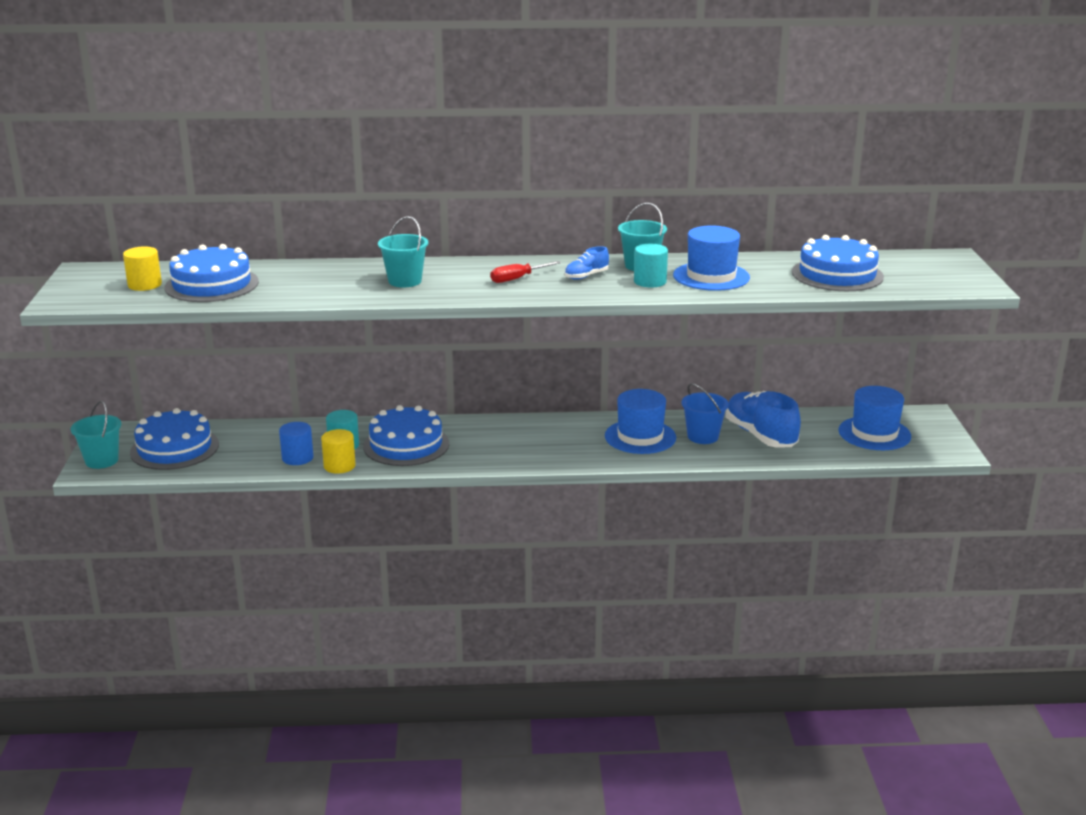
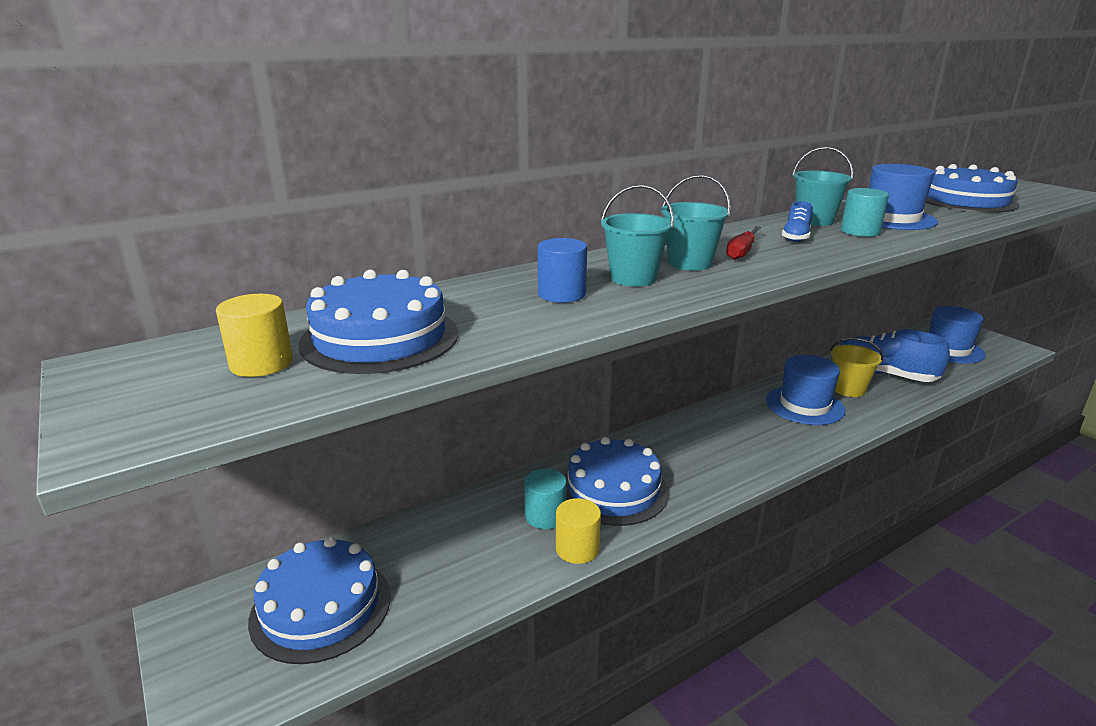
camera: 30 degrees left, 0 degrees up
turquoise bucket [71,401,121,469] -> turquoise bucket moved to [661,175,731,271]
blue cylinder [279,422,314,465] -> blue cylinder moved to [538,238,587,303]
blue bucket [682,383,729,444] -> yellow bucket [830,338,883,397]

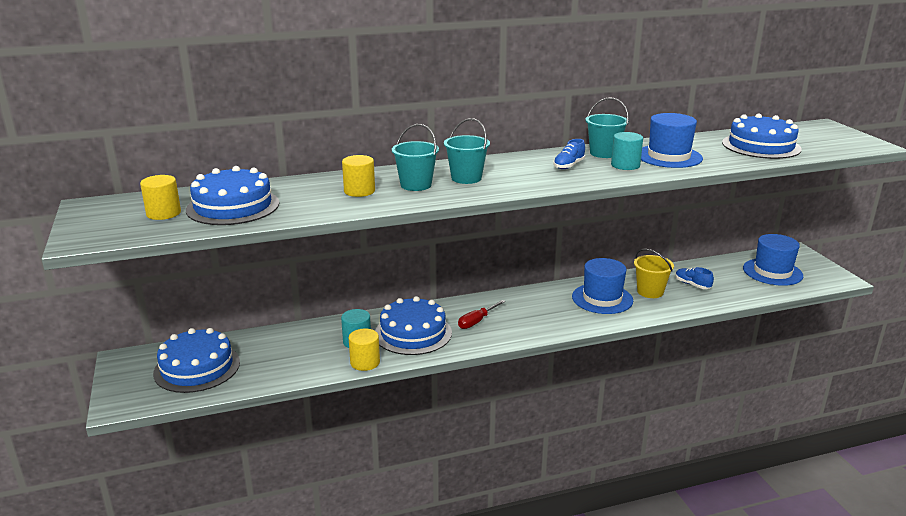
camera: 15 degrees right, 0 degrees up
blue cylinder [538,238,587,303] -> yellow cylinder [342,155,375,197]
red screwdriver [726,226,761,260] -> red screwdriver moved to [458,300,505,329]
blue shoe [840,329,950,382] -> blue shoe [675,267,714,289], size x0.49

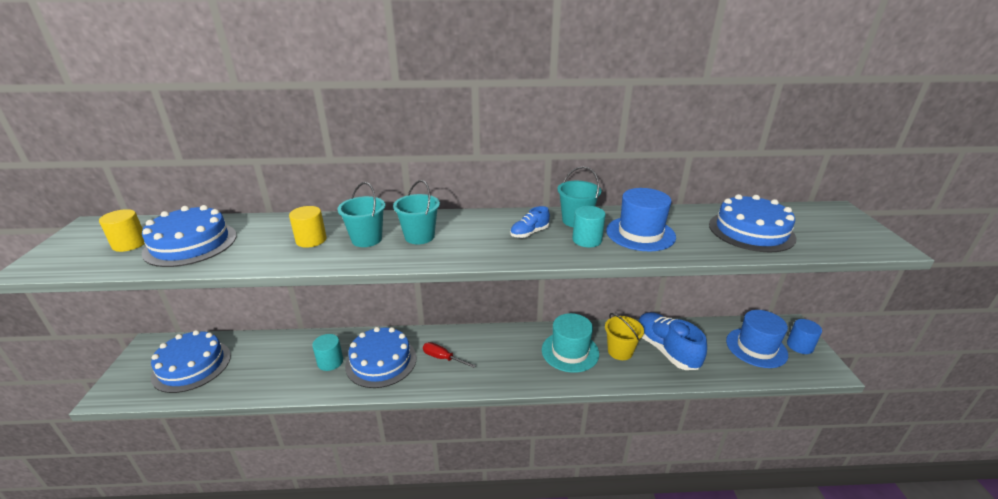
camera: 15 degrees right, 5 degrees up
yellow cylinder [349,329,380,371] -> none
red screwdriver [458,300,505,329] -> red screwdriver turned 60 degrees clockwise [423,342,476,368]
blue hat [572,258,633,314] -> turquoise hat [542,313,599,373]
blue shoe [675,267,714,289] -> blue shoe [638,312,707,370], size x2.05
none -> blue cylinder [787,319,822,354]

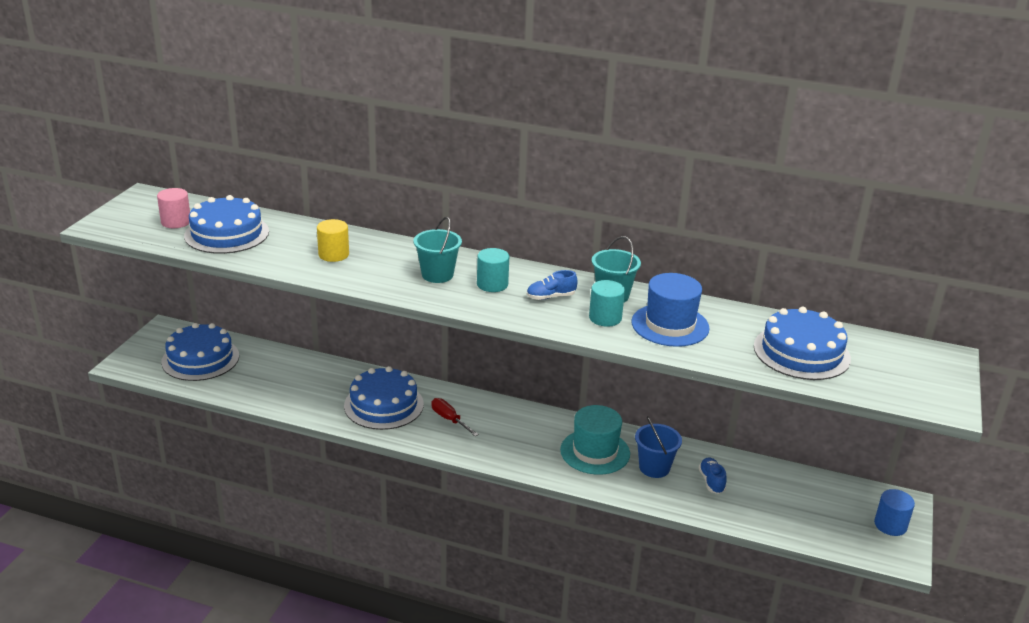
camera: 20 degrees right, 0 degrees up
yellow cylinder [99,209,145,252] -> pink cylinder [157,188,190,228]
turquoise cylinder [312,334,343,371] -> turquoise cylinder moved to [477,248,509,292]
turquoise bucket [337,182,385,247] -> none
yellow bucket [605,313,644,360] -> blue bucket [635,416,682,478]
blue shoe [638,312,707,370] -> blue shoe [699,457,727,494], size x0.49
blue hat [726,310,788,368] -> none

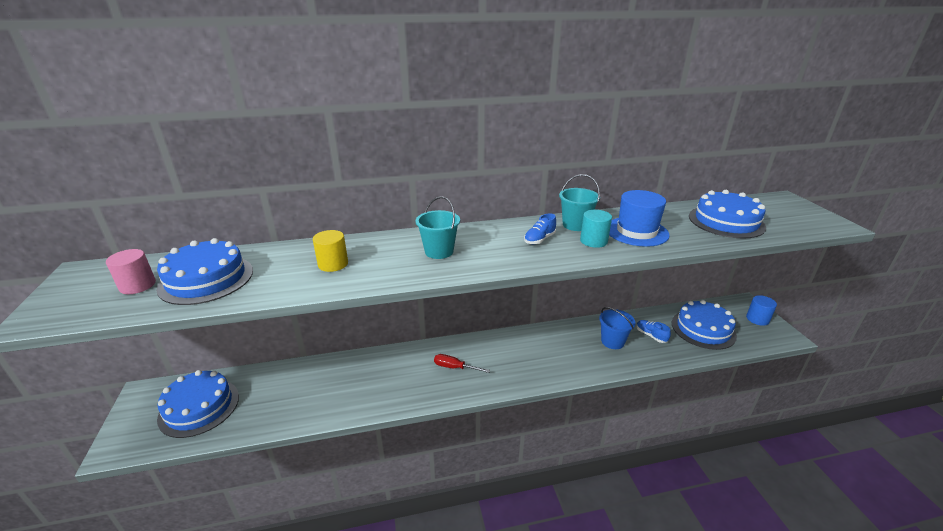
camera: 30 degrees left, 0 degrees up
blue cake [344,366,424,430] -> blue cake moved to [672,300,737,350]
turquoise cylinder [477,248,509,292] -> none
turquoise hat [560,405,630,475] -> none

